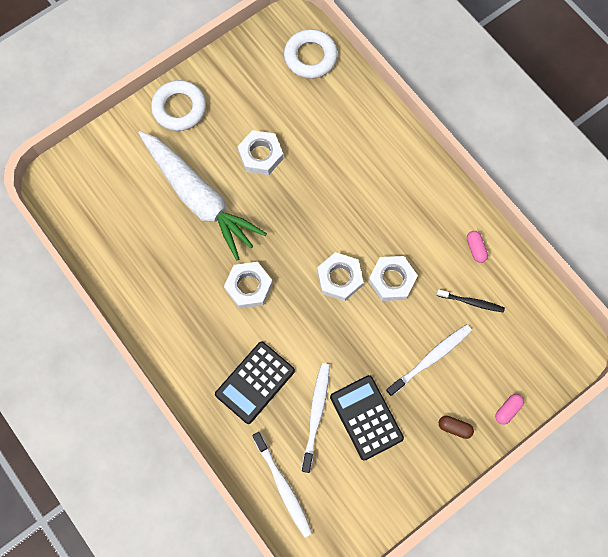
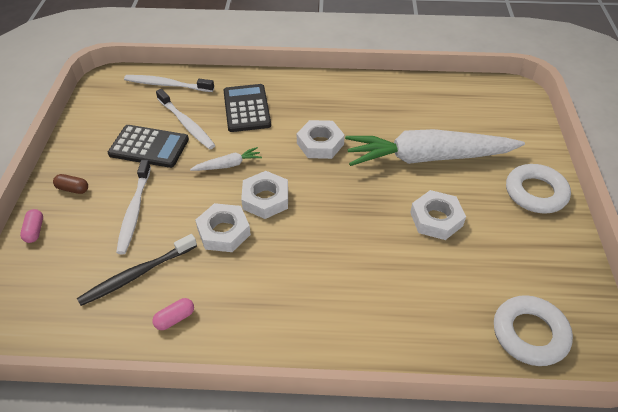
camera: 130 degrees right, 25 degrees down
black toothbrush [436,289,505,313] -> black toothbrush [77,234,197,306], size x1.53
brown capsule [439,416,474,439] -> brown capsule turned 45 degrees clockwise [53,174,88,194]
pink capsule [467,231,488,263] -> pink capsule turned 60 degrees counterclockwise [152,298,194,330]
none -> white carrot [190,147,262,171]

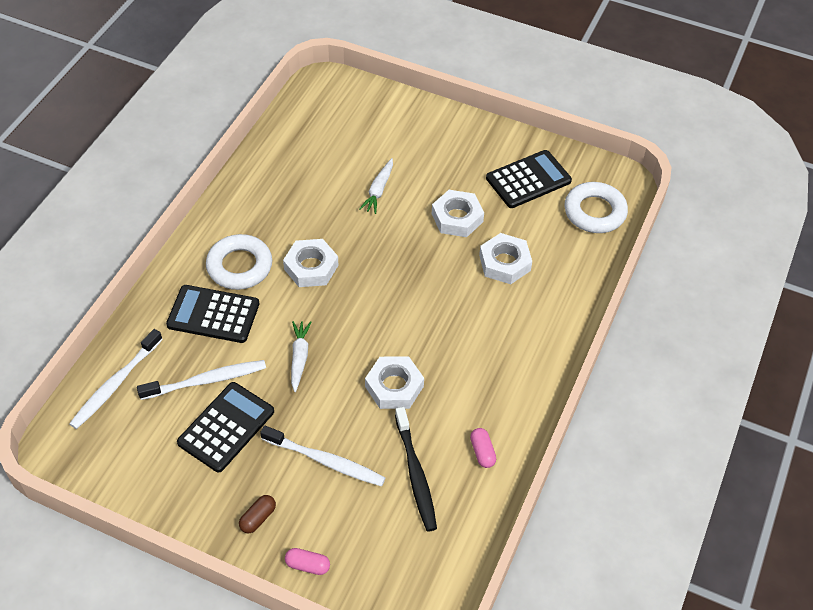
camera: 70 degrees left, 5 degrees up
white nut [241,171,288,219] -> white nut moved to [479,233,532,284]
white carrot [345,129,525,166] -> white carrot [359,158,393,214], size x0.40
white ring [506,164,571,214] -> white ring moved to [206,234,272,290]
none -> black calculator [486,150,572,208]

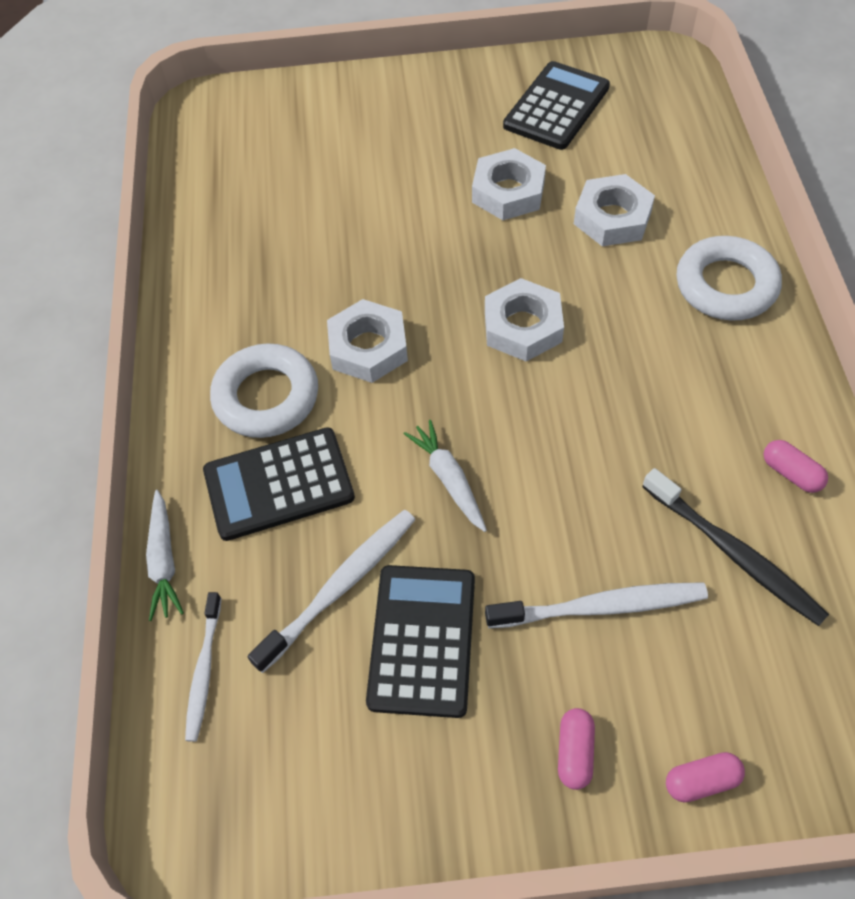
camera: 25 degrees left, 5 degrees up
white toothbrush [69,329,163,429] -> white toothbrush [185,592,221,742], size x0.65
brown capsule [239,495,276,533] -> pink capsule [558,708,595,790]
white carrot [359,158,393,214] -> white carrot moved to [146,490,184,621]
white nut [365,357,424,409] -> white nut moved to [485,278,564,362]
white ring [564,182,628,233] -> white ring moved to [677,236,782,321]

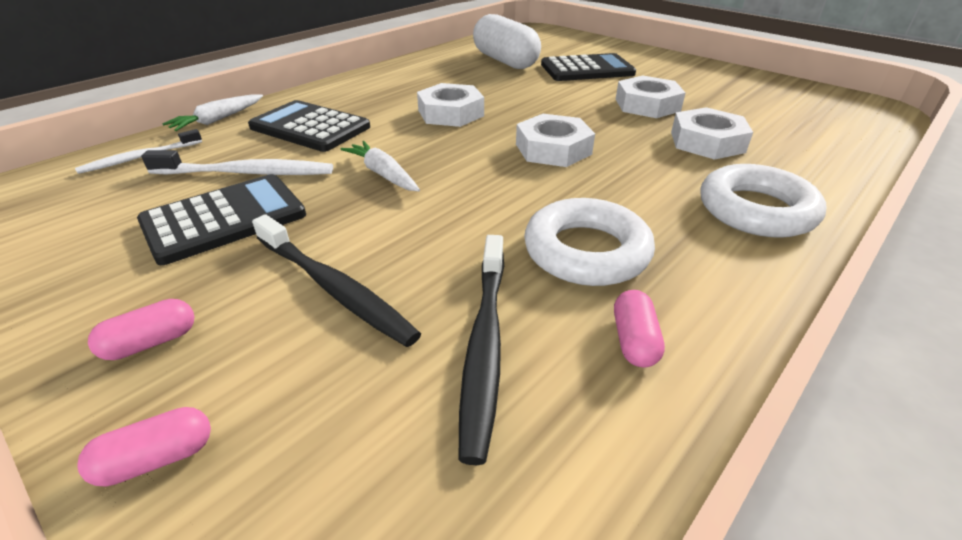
camera: 45 degrees right, 20 degrees down
white ring [210,343,318,438] -> white ring moved to [524,198,655,286]
white carrot [404,420,487,532] -> white carrot turned 60 degrees counterclockwise [340,141,420,191]
white toothbrush [485,582,708,628] -> black toothbrush [252,214,421,347]
black calculator [503,61,610,150] -> black calculator moved to [541,53,636,81]
pink capsule [666,752,745,802] -> pink capsule turned 60 degrees counterclockwise [77,407,211,487]
none -> white capsule [473,14,541,69]

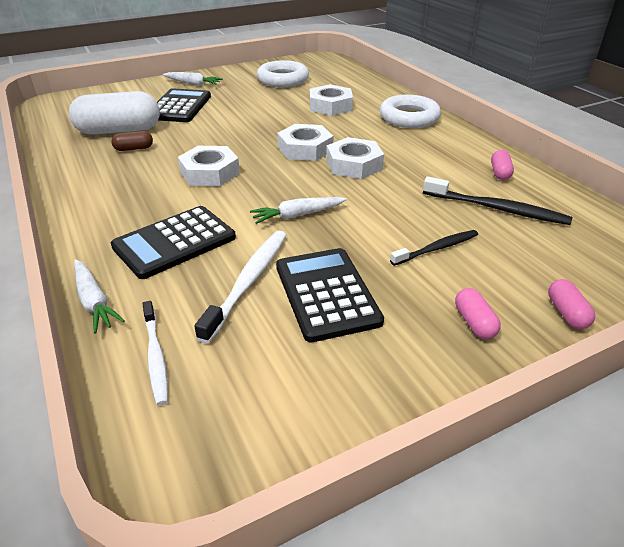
camera: 70 degrees left, 0 degrees up
black toothbrush [252,214,421,347] -> black toothbrush [390,230,478,266], size x0.65
white ring [524,198,655,286] -> white ring moved to [257,60,309,87]
pink capsule [614,290,665,368] -> pink capsule turned 75 degrees clockwise [491,150,514,180]
white nut [616,75,686,118] -> white nut moved to [326,137,384,179]
none -> brown capsule [111,131,153,151]
none -> white carrot [162,72,223,86]

